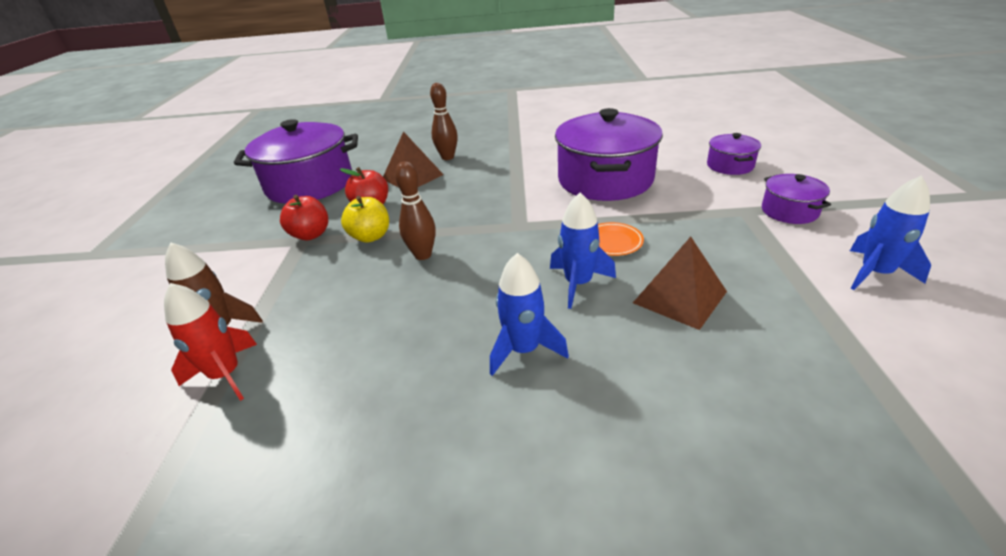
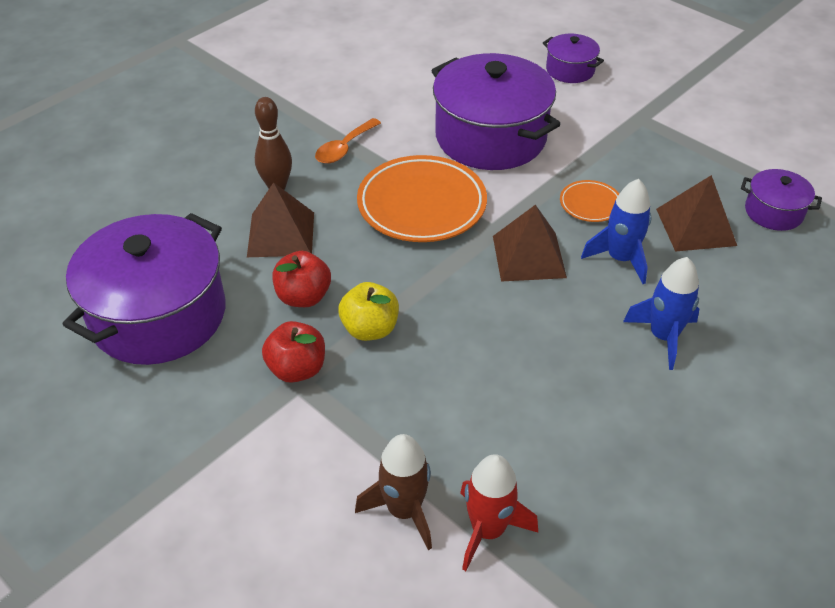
camera: 50 degrees left, 10 degrees up
brown bowling pin [395,161,436,260] -> none
purple pot [762,174,831,224] -> purple pot moved to [741,169,822,231]
blue rocket [850,176,931,290] -> none
none -> orange spoon [315,118,381,164]
none -> orange plate [357,155,487,242]
none -> brown pyramid [493,204,567,282]

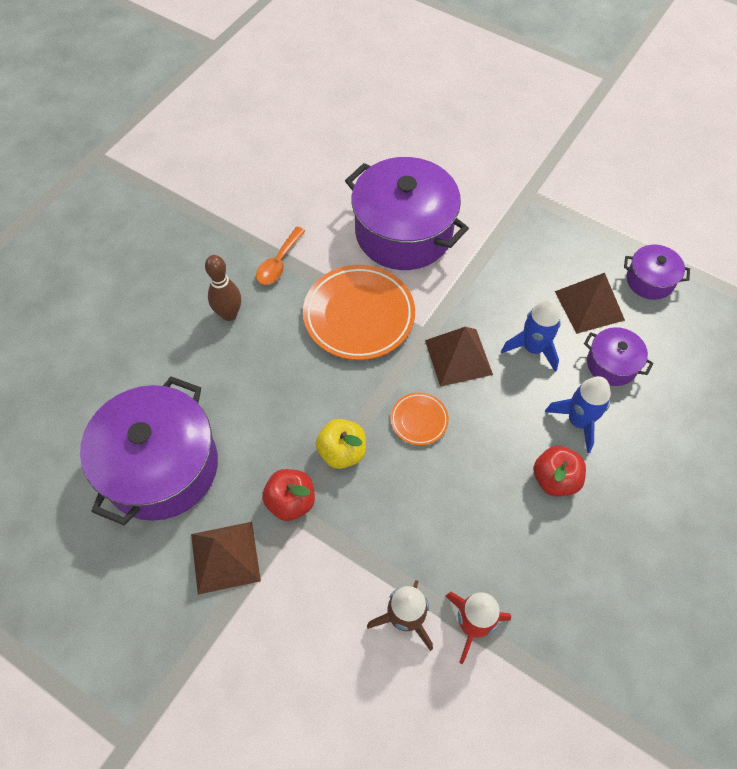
camera: 10 degrees left, 15 degrees up
brown pyramid [247,182,314,257] -> brown pyramid moved to [191,522,261,595]
red apple [272,251,331,307] -> red apple moved to [533,446,586,496]
purple pot [543,34,604,83] -> purple pot moved to [584,327,653,386]
orange plate [560,180,619,222] -> orange plate moved to [391,392,449,445]

